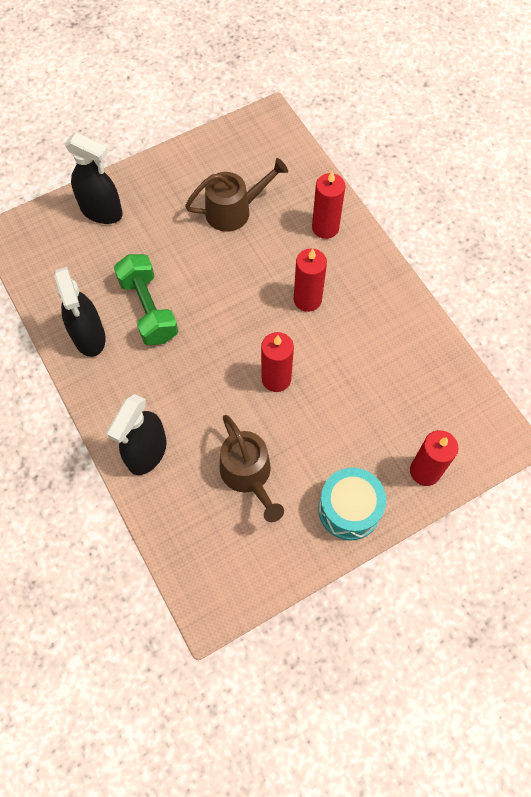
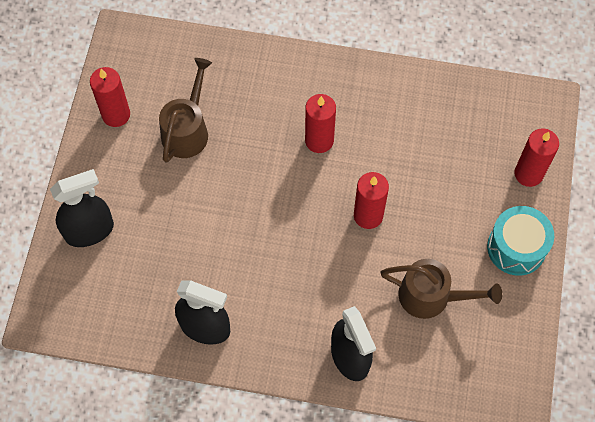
camera: 50 degrees left, 0 degrees up
green dumbbell [114,254,178,345] -> none
red candle [312,170,345,239] -> red candle moved to [90,67,130,127]

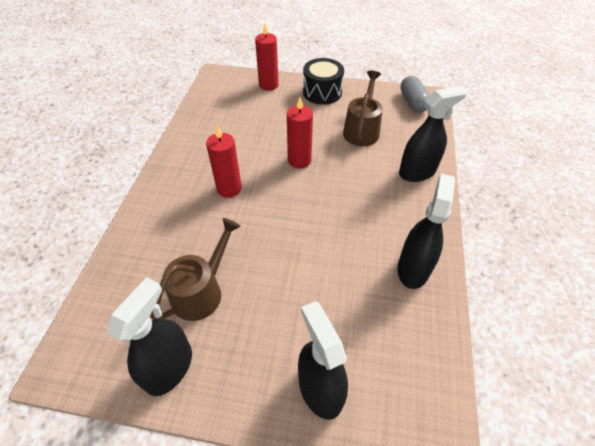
camera: 90 degrees left, 15 degrees down
red candle [90,67,130,127] -> black spray bottle [107,277,192,396]
brown watering can [159,58,212,163] -> brown watering can turned 105 degrees clockwise [151,218,241,321]
turquoise drum [487,206,554,276] -> black drum [303,58,344,105]
none -> grey capsule [400,76,429,113]

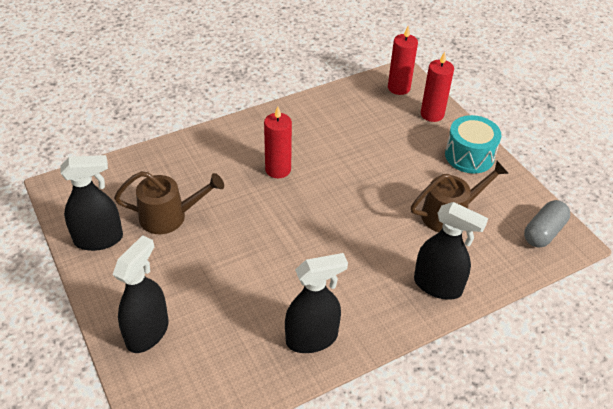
camera: 50 degrees right, 5 degrees down
red candle [287,97,313,169] -> red candle moved to [388,26,418,95]
black drum [303,58,344,105] -> turquoise drum [445,115,501,173]

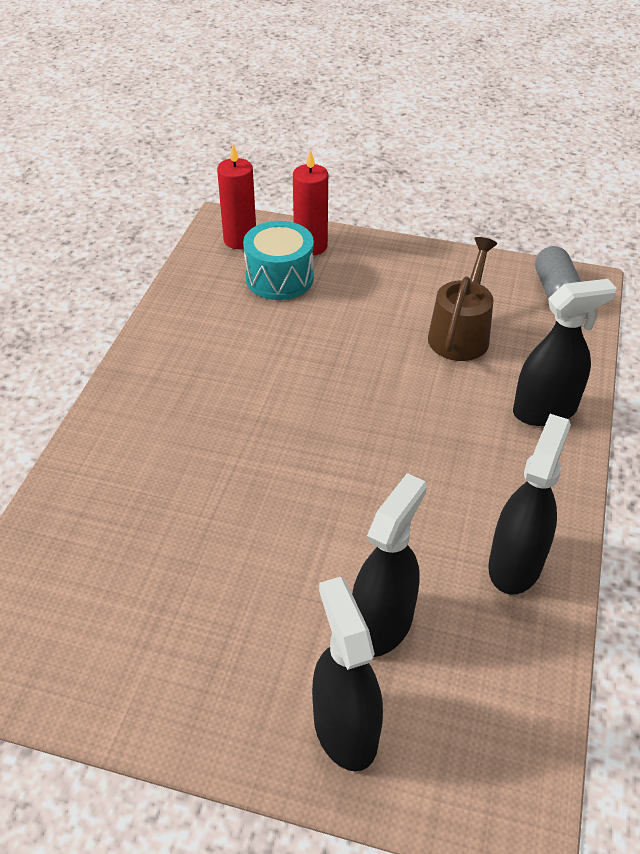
camera: 45 degrees left, 0 degrees up
black spray bottle [60,155,123,251] -> black spray bottle moved to [352,473,427,657]
brown watering can [114,171,224,234] -> none
red candle [264,106,292,178] -> none
turquoise drum [445,115,501,173] -> turquoise drum moved to [243,221,314,300]

